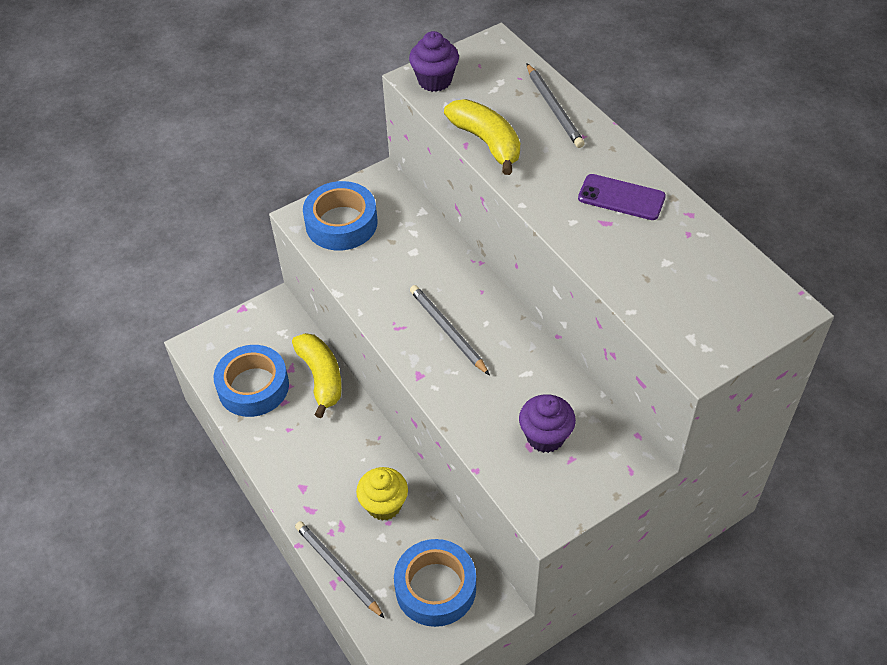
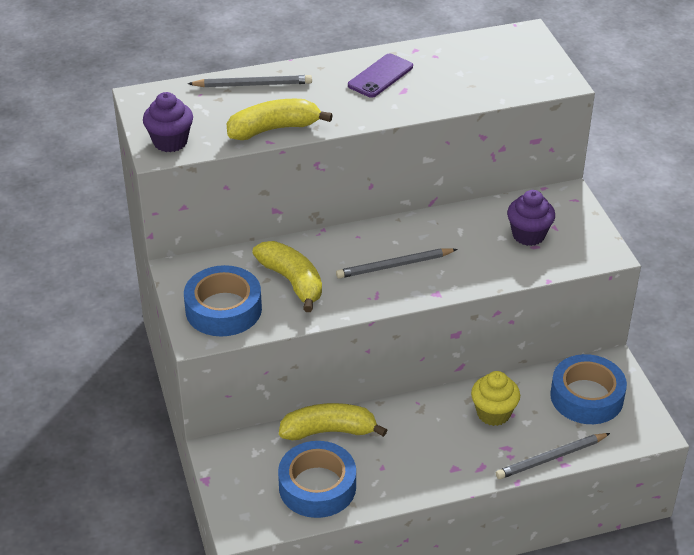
camera: 75 degrees left, 10 degrees down
none -> yellow banana [252,241,322,312]

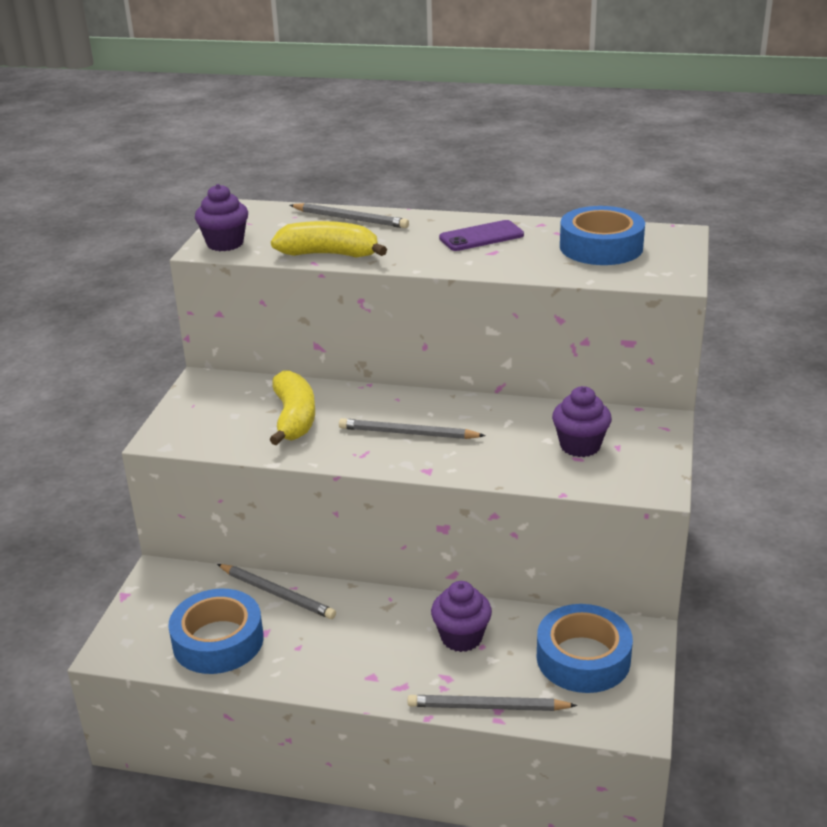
camera: 30 degrees right, 10 degrees down
blue tape [184,265,262,336] -> blue tape moved to [560,206,645,265]
yellow banana [279,403,387,440] -> grey pencil [217,564,336,619]
yellow cupcake [471,371,520,426] -> purple cupcake [431,581,492,652]

